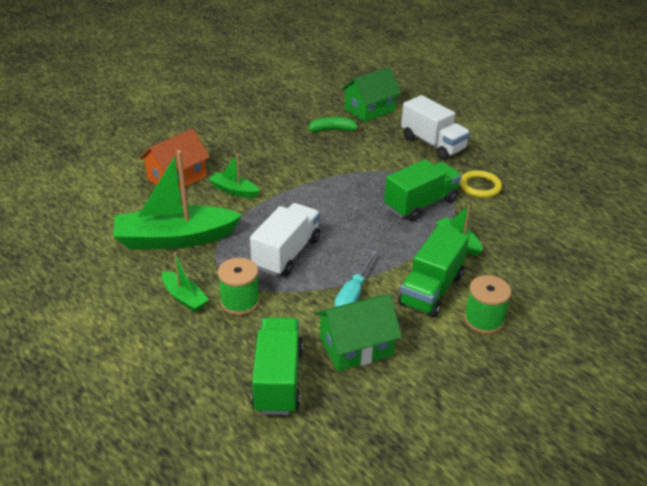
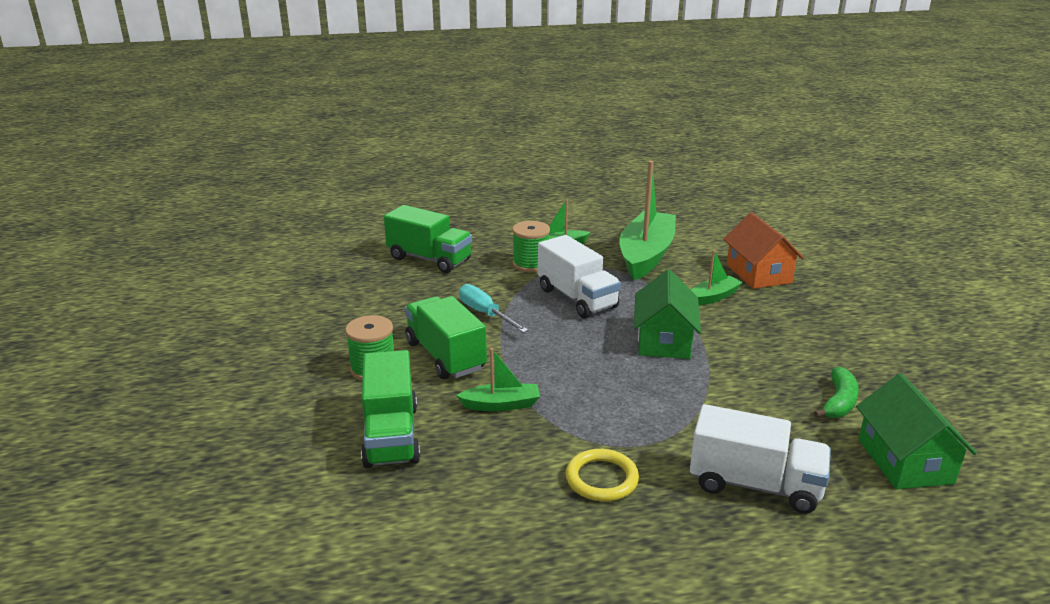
camera: 120 degrees right, 10 degrees down
green house [315,295,402,372] -> green house moved to [634,270,701,359]
green truck [384,160,462,221] -> green truck moved to [361,350,420,468]
white truck [401,95,470,160] -> white truck turned 150 degrees counterclockwise [690,404,831,514]

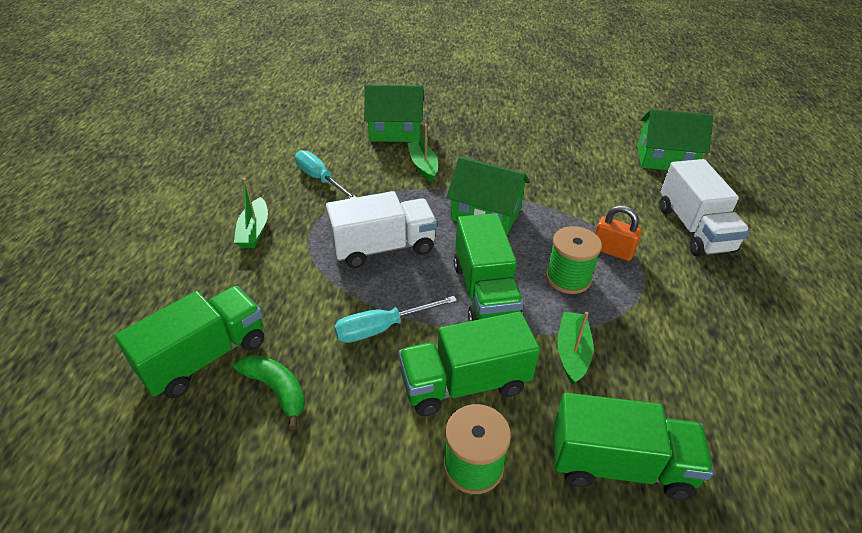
camera: 75 degrees left, 15 degrees up
green spool [512,221,550,272] -> green spool moved to [546,226,602,294]
yellow ring [566,449,639,502] -> none
green boat [619,161,676,280] -> turquoise screwdriver [295,150,356,199]
white truck [690,404,831,514] -> white truck turned 135 degrees clockwise [660,159,750,257]
orange house [723,212,804,289] -> green house [364,84,423,142]
green banana [813,367,859,418] -> green banana moved to [234,355,305,430]
none -> green truck [454,213,524,321]
none -> orange padlock [595,206,642,261]

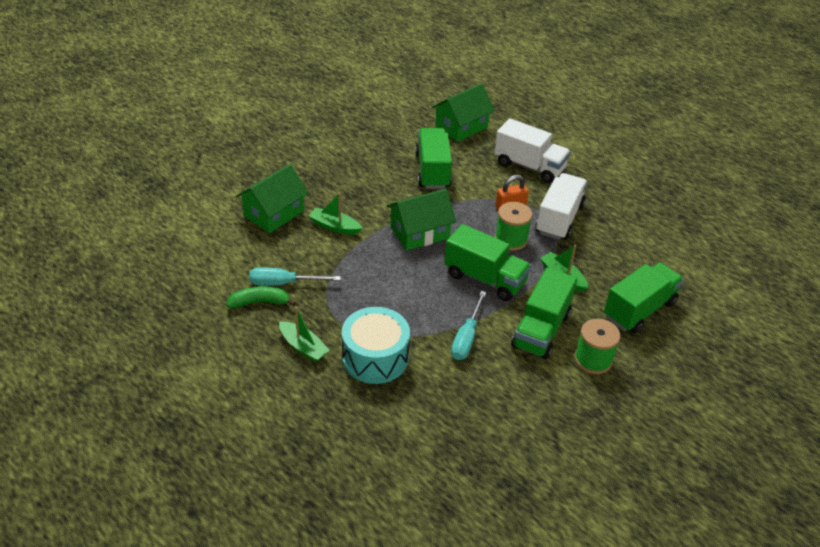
camera: 50 degrees left, 0 degrees up
green truck [114,286,264,398] -> green truck moved to [415,128,452,189]
green banana [234,355,305,430] -> green banana moved to [226,286,296,308]
white truck [326,191,437,268] -> white truck moved to [535,173,587,240]
none -> turquoise drum [342,307,410,384]

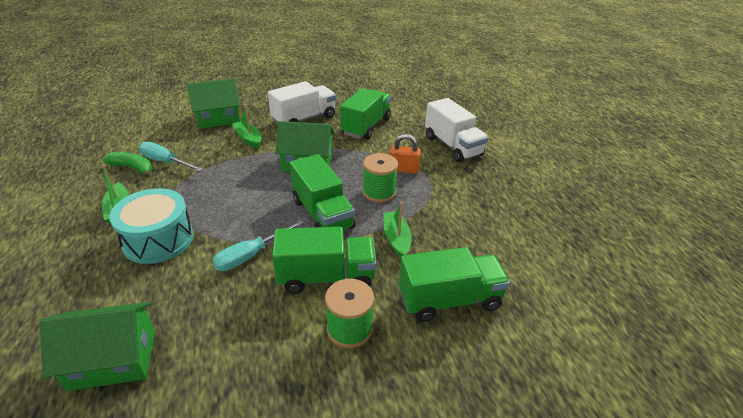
camera: 30 degrees right, 5 degrees down
green house [432,83,495,142] -> green house moved to [40,302,155,391]
green truck [511,268,577,359] -> green truck turned 150 degrees counterclockwise [272,227,377,294]
white truck [535,173,587,240] -> white truck moved to [268,81,336,124]

